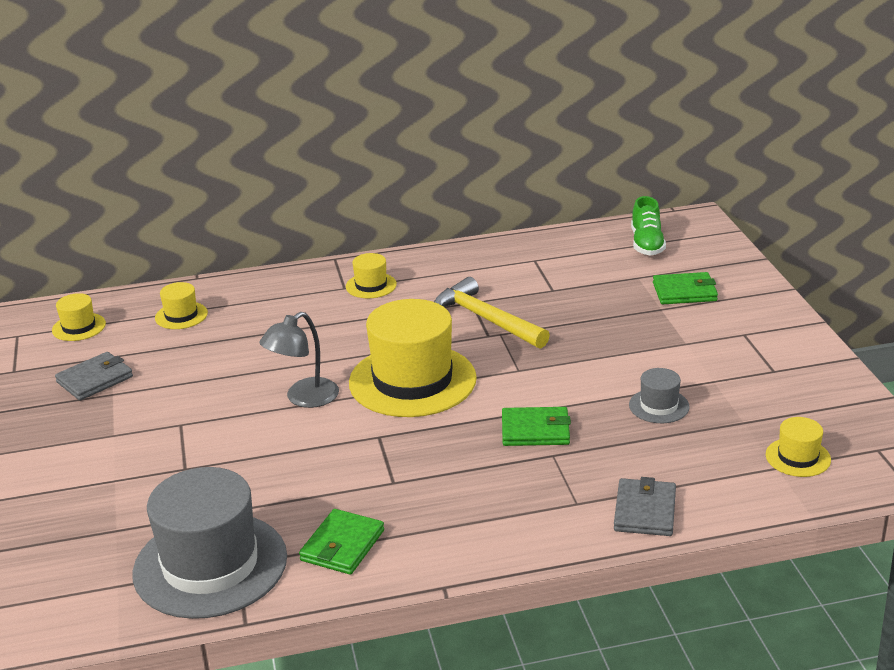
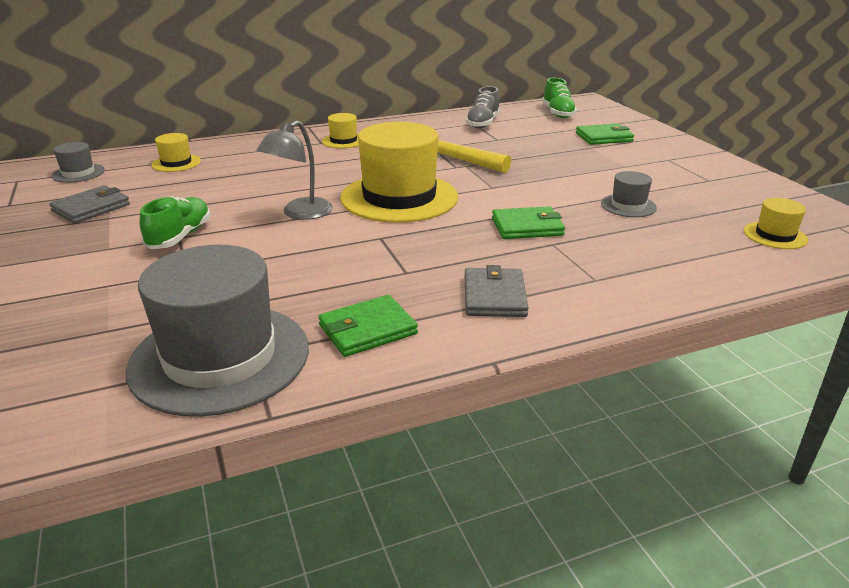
camera: 10 degrees left, 0 degrees up
yellow hat [52,293,106,341] -> grey hat [51,142,105,183]
green wallet [299,509,384,575] -> green wallet turned 45 degrees clockwise [318,295,418,357]
grey wallet [614,477,676,536] -> grey wallet moved to [465,265,529,317]
none -> green shoe [140,196,211,249]
none -> grey shoe [466,86,500,128]

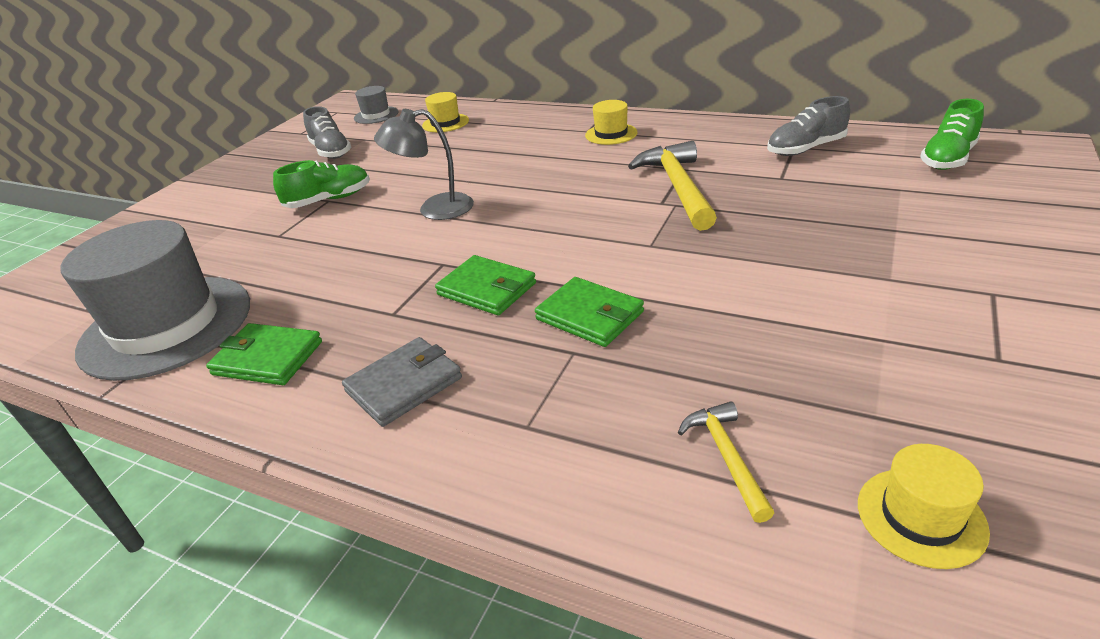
camera: 50 degrees right, 5 degrees up
grey wallet [49,185,130,223] -> grey shoe [303,106,351,159]
yellow hat [340,122,458,223] -> none
green wallet [576,123,634,145] -> green wallet moved to [435,255,536,315]
grey hat [601,171,657,217] -> none
none -> yellow hammer [678,401,774,523]

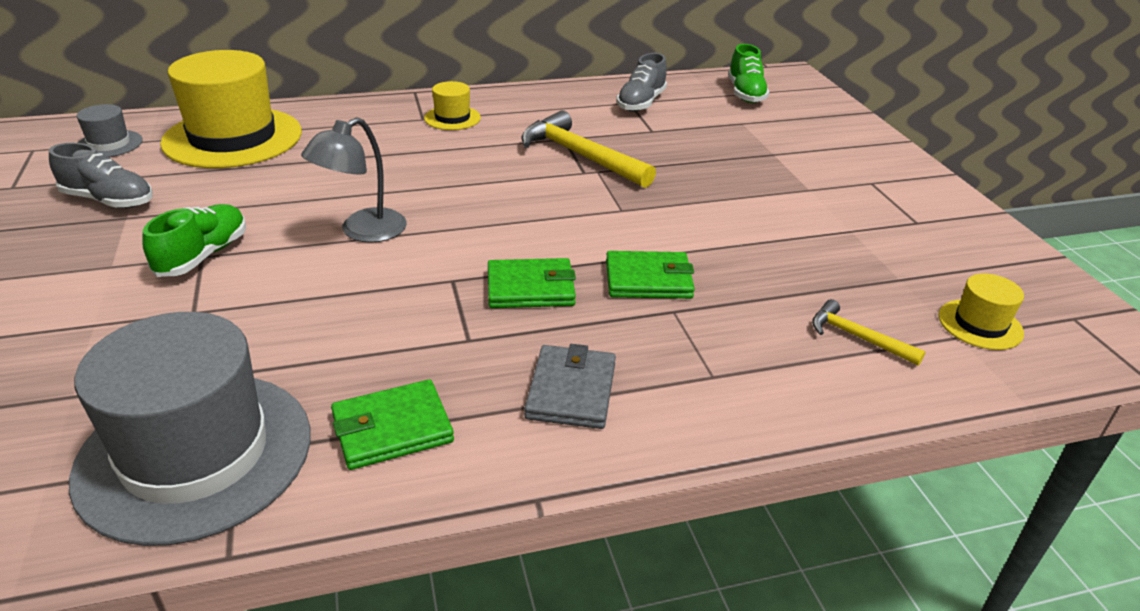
camera: 45 degrees left, 0 degrees up
yellow hat [422,92,469,132] -> yellow hat [160,50,302,168], size x2.22

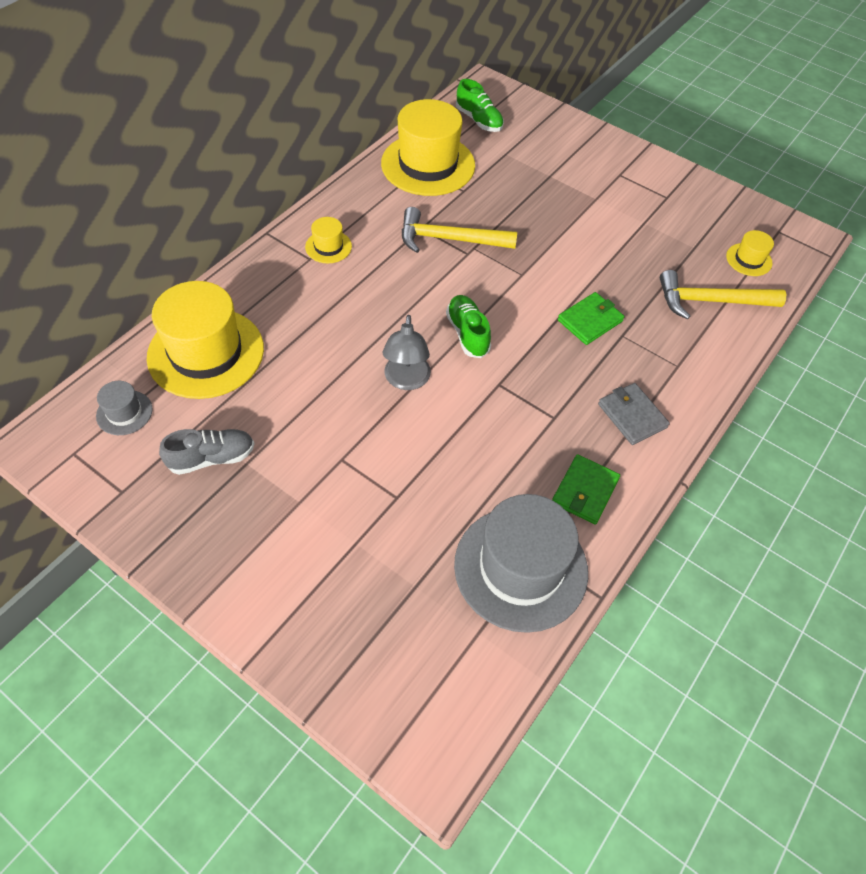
camera: 40 degrees left, 20 degrees up
green shoe [142,204,246,277] -> green shoe moved to [446,295,491,358]
green wallet [488,258,576,308] -> none
grey shoe [617,53,667,112] -> yellow hat [381,99,475,196]
yellow hammer [812,299,926,366] -> yellow hammer [660,270,786,320], size x1.88

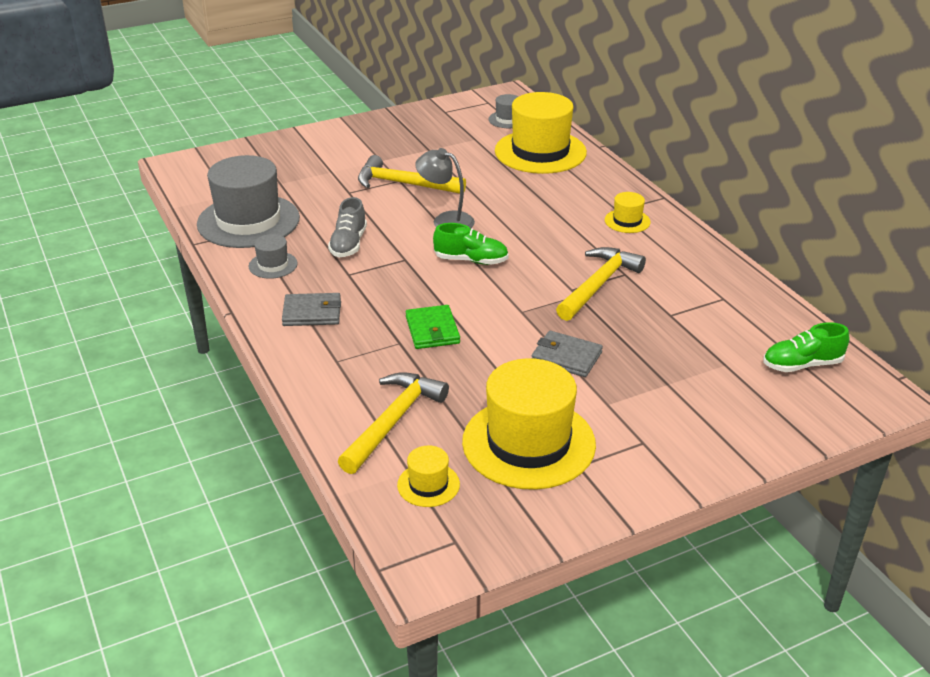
camera: 120 degrees right, 20 degrees down
grey shoe [159,429,254,475] -> grey shoe moved to [328,197,367,257]
yellow hat [381,99,475,196] -> yellow hat moved to [462,358,596,490]
green wallet [552,454,620,525] -> grey hat [249,234,298,279]
none -> yellow hammer [358,155,466,194]
none -> grey wallet [532,331,603,377]

